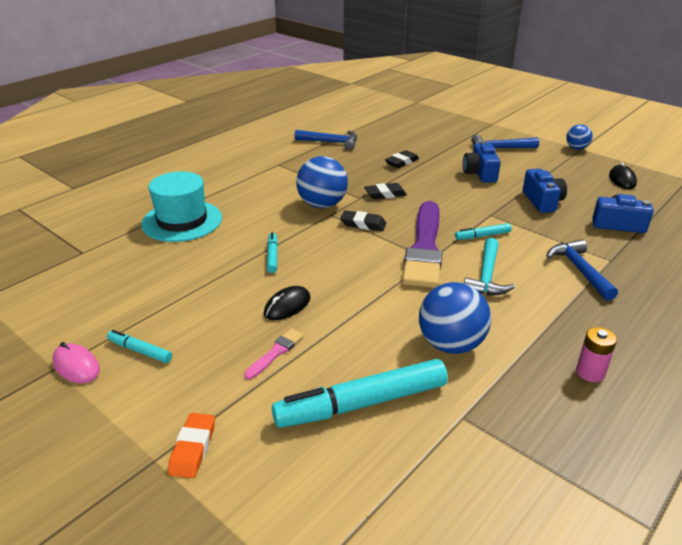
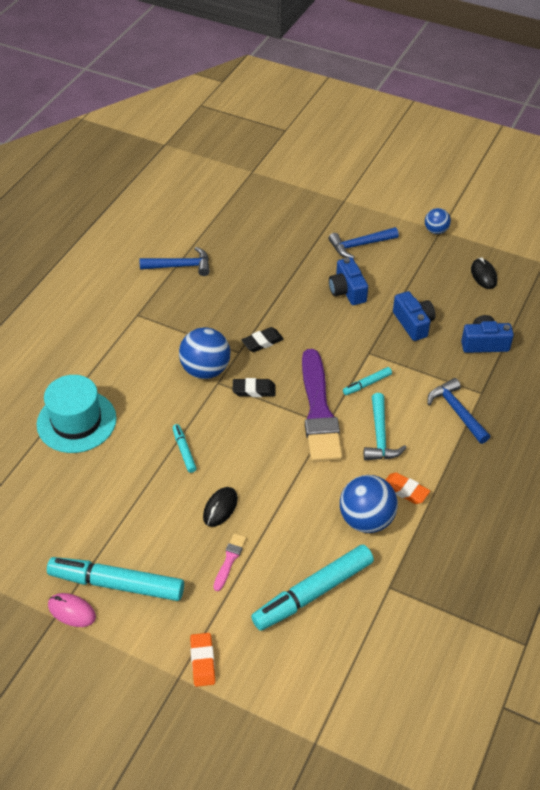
camera: 15 degrees left, 15 degrees up
turquoise marker [107,330,172,363] -> turquoise marker [47,557,184,601], size x2.15
black eraser [385,150,419,168] -> none
pink battery [576,327,617,382] -> none
none -> orange eraser [386,472,430,504]

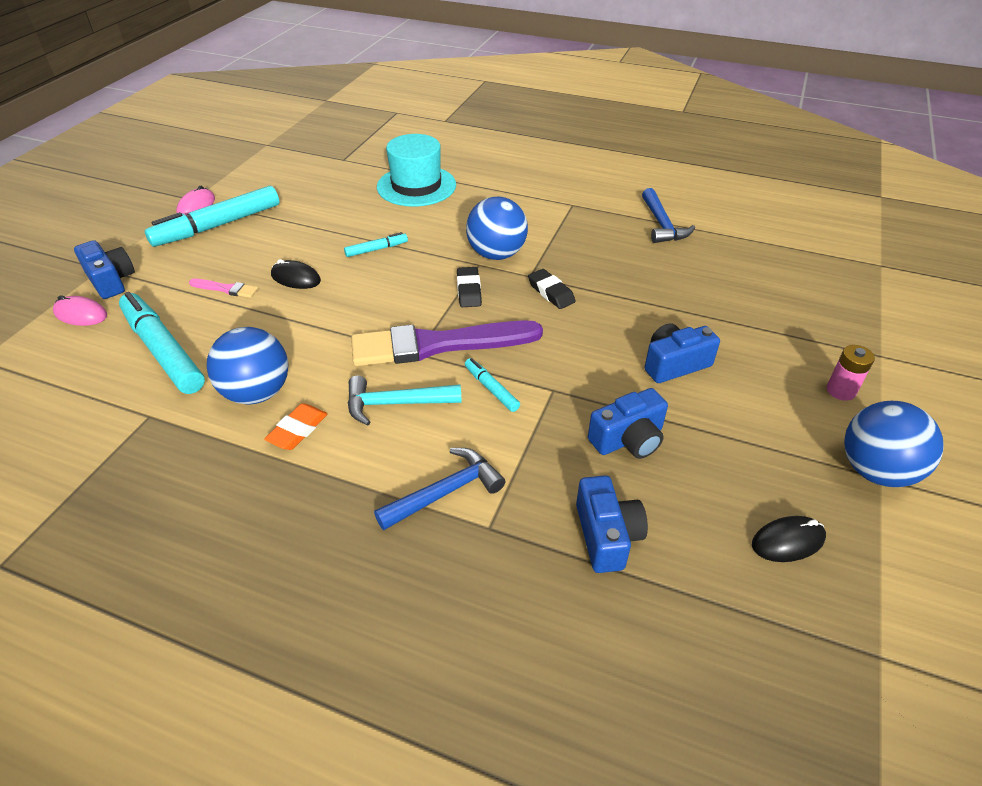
camera: 85 degrees right, 5 degrees down
turquoise marker [47,557,184,601] -> turquoise marker turned 135 degrees counterclockwise [145,186,279,247]
orange eraser [190,633,215,687] -> blue camera [74,240,135,299]
blue hammer [328,227,399,259] -> none
blue ball [425,208,451,234] -> blue ball [844,401,944,487], size x1.75
none -> pink mouse [53,295,107,326]
none -> pink battery [827,345,875,401]

